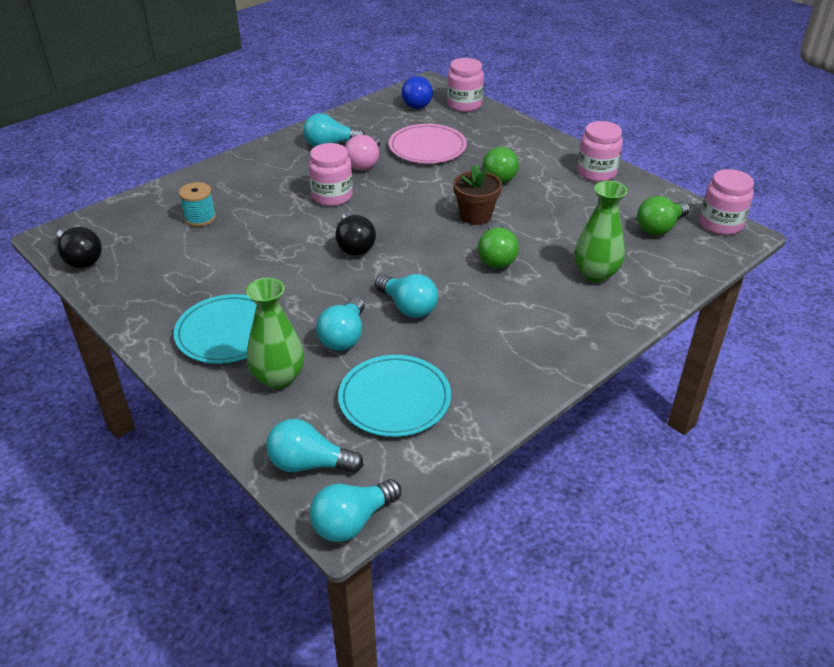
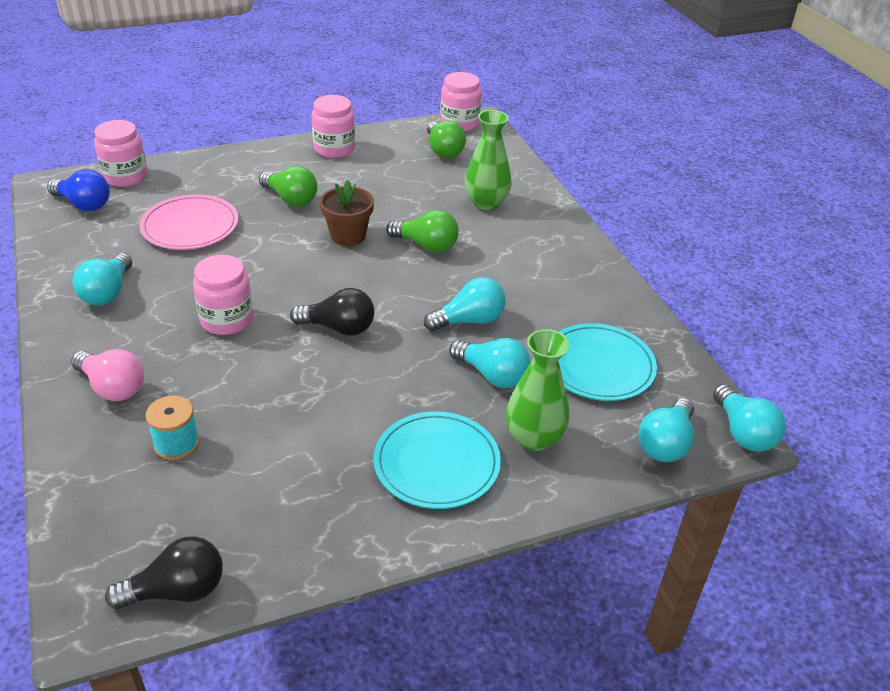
camera: 70 degrees left, 0 degrees up
pink light bulb [345,135,380,171] -> pink light bulb moved to [71,349,144,401]

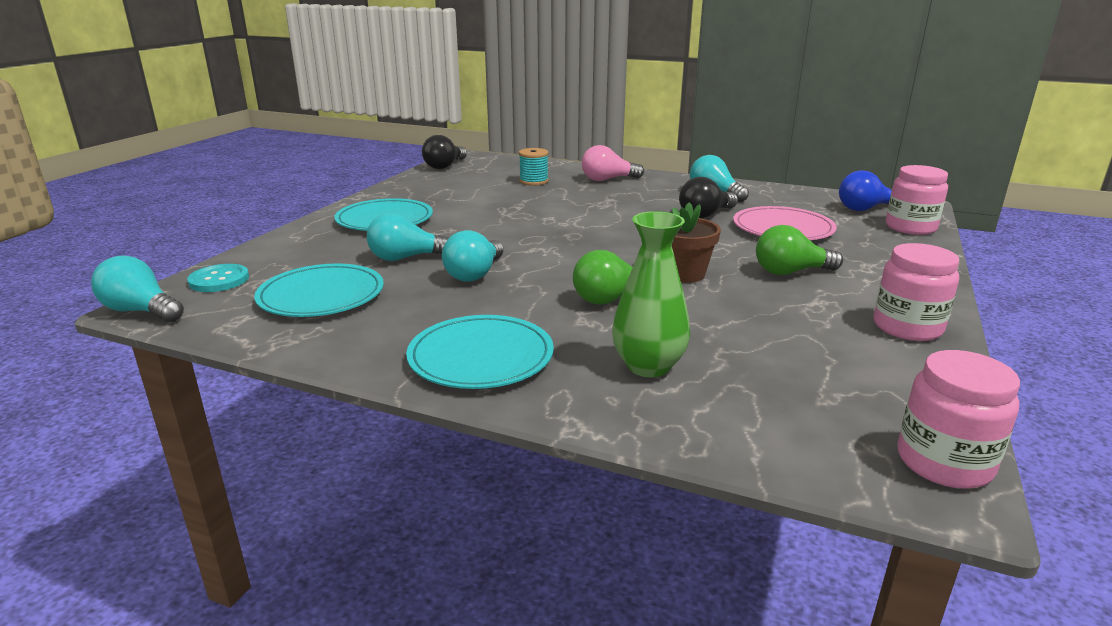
camera: 135 degrees right, 15 degrees down
pink jar [193,255,253,335] -> none
black light bulb [290,288,375,336] -> black light bulb moved to [679,177,738,218]
green light bulb [427,121,466,158] -> none
green vase [506,329,570,451] -> none
turquoise light bulb [638,398,694,462] -> turquoise button [187,264,249,292]
none -> turquoise plate [406,315,554,389]

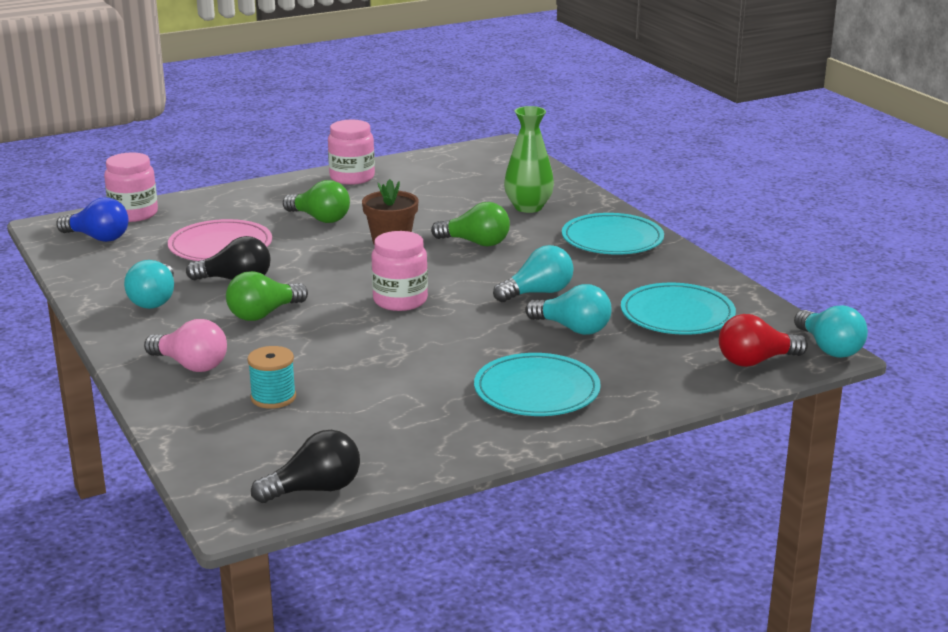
camera: 140 degrees left, 0 degrees up
turquoise button [187,264,249,292] -> red light bulb [719,314,808,367]
pink jar [897,350,1020,489] -> pink jar moved to [371,231,428,311]
none -> green light bulb [226,271,308,321]

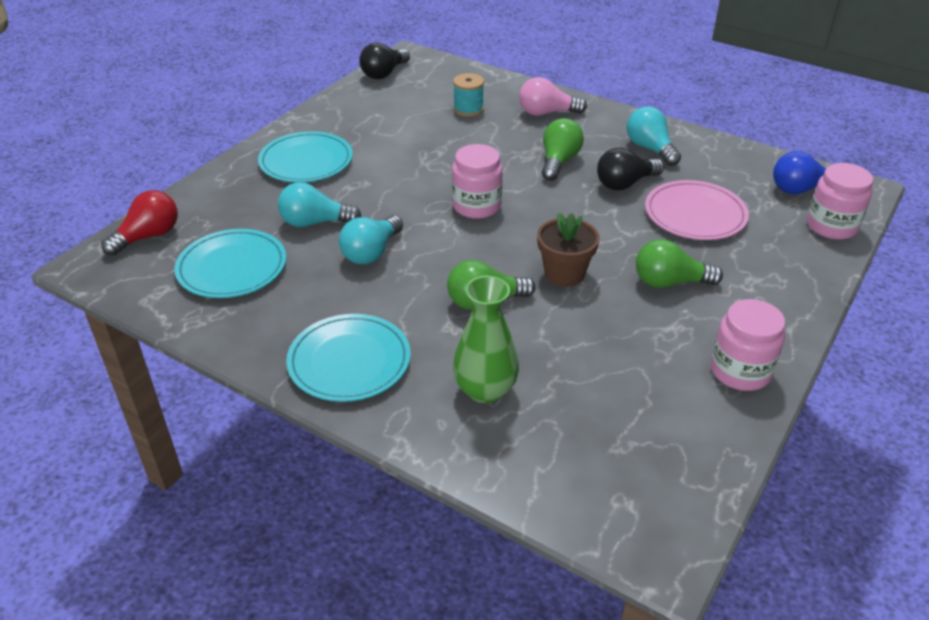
camera: 150 degrees right, 15 degrees up
turquoise light bulb [794,305,868,358] -> none

